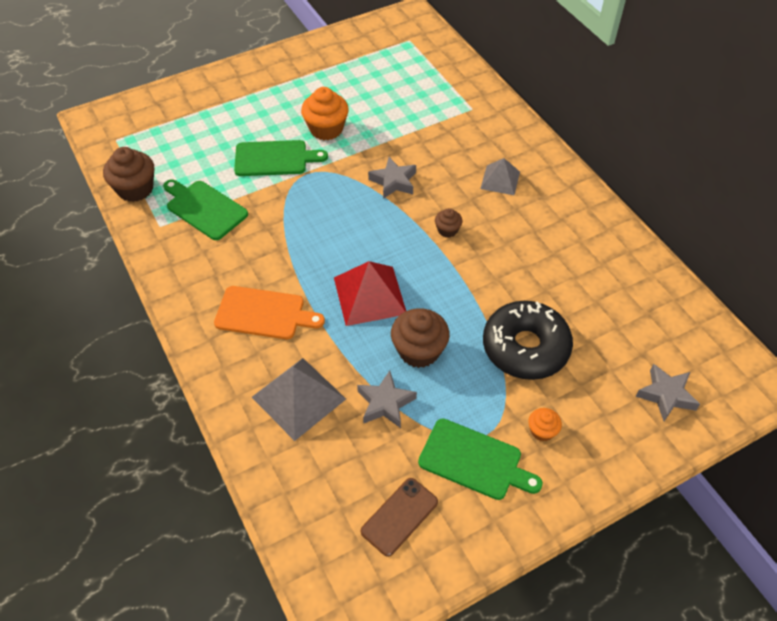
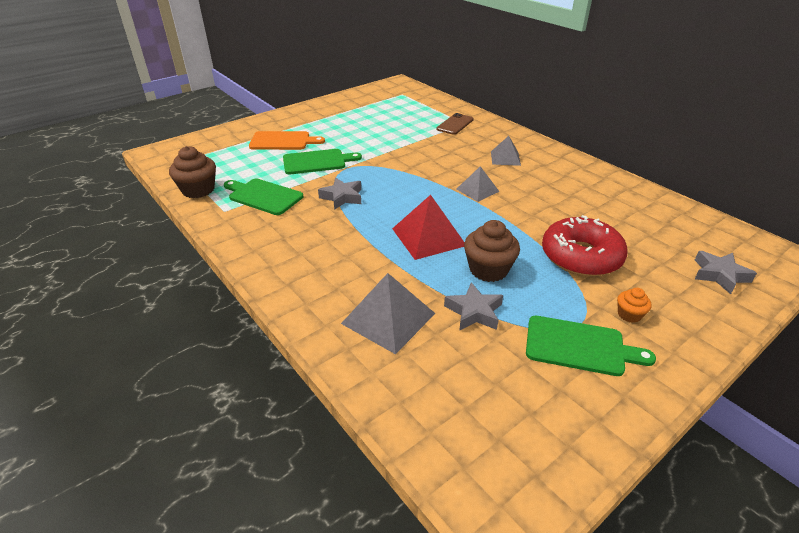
camera: 10 degrees left, 15 degrees down
orange cutting board [214,286,325,339] -> orange cutting board moved to [249,131,325,150]
orange cupcake [301,87,349,140] -> none
brown phone [361,478,438,557] -> brown phone moved to [437,113,474,135]
grey star [368,157,416,199] -> grey star moved to [318,178,361,210]
brown cupcake [435,208,462,238] -> grey pyramid [457,166,500,202]
black donut [483,301,573,380] -> red donut [542,215,628,277]

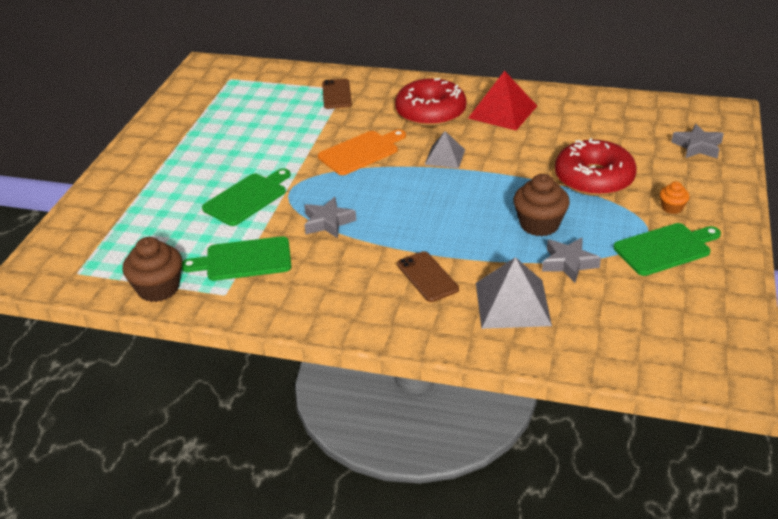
camera: 35 degrees left, 0 degrees up
orange cutting board [249,131,325,150] -> orange cutting board moved to [318,129,406,175]
red pyramid [392,195,465,260] -> red pyramid moved to [468,71,537,130]
grey pyramid [491,136,521,166] -> red donut [395,78,467,127]
none -> brown phone [397,251,459,302]

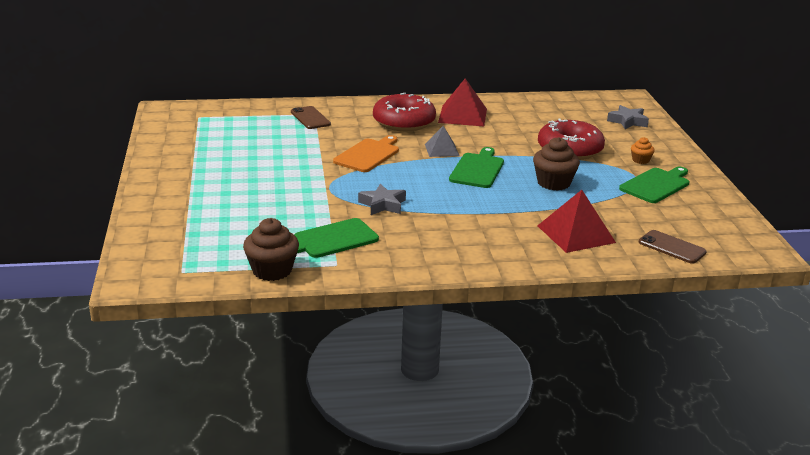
camera: 25 degrees left, 10 degrees down
green cutting board [202,168,291,226] -> green cutting board moved to [449,147,504,188]
brown phone [397,251,459,302] -> brown phone moved to [639,230,707,264]
grey pyramid [476,257,552,329] -> red pyramid [537,190,616,253]
grey star [542,237,601,283] -> none

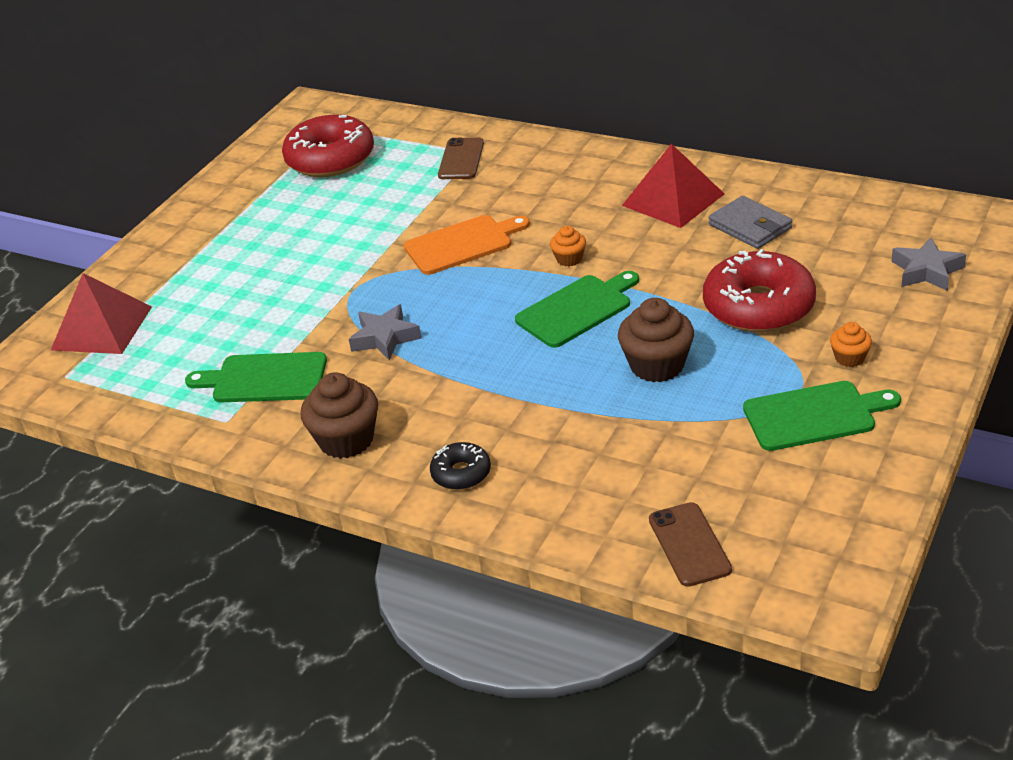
camera: 40 degrees right, 10 degrees up
brown cupcake [243,218,299,281] -> brown cupcake moved to [301,372,378,459]
red donut [373,93,436,131] -> red donut moved to [282,115,374,177]
grey pyramid [425,126,460,157] -> orange cupcake [550,226,586,266]
red pyramid [537,190,616,253] -> red pyramid moved to [51,273,152,354]
none -> black donut [430,442,491,490]
none -> grey wallet [708,196,792,249]

